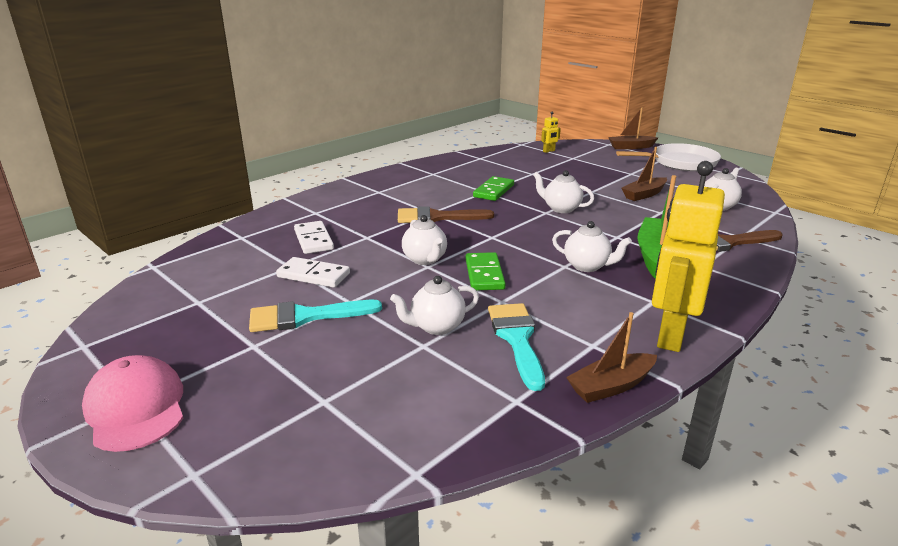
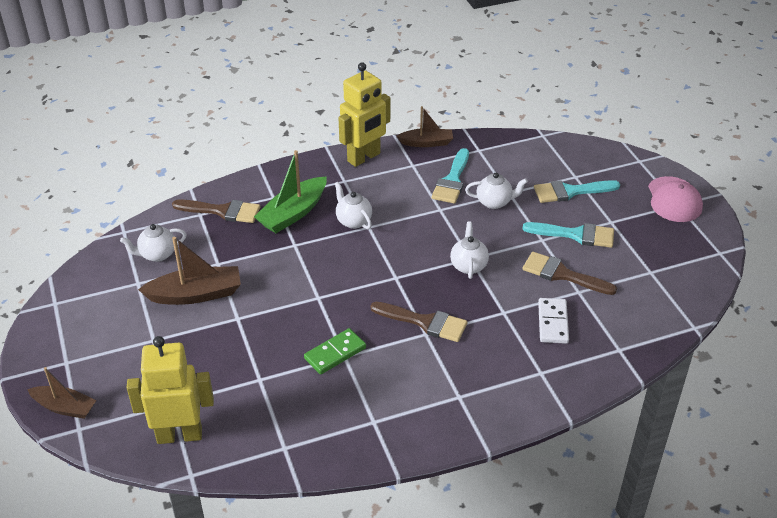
camera: 155 degrees left, 15 degrees up
white domino [276,257,350,288] -> brown brush [523,252,617,295]
green domino [466,252,506,290] -> none
white teapot [533,170,594,213] -> none
yellow robot [541,111,561,153] -> yellow robot [127,336,214,444], size x2.46
white pan [616,143,721,171] -> none
brown boat [621,147,667,201] -> brown boat [138,237,241,305], size x1.52
none -> turquoise brush [534,180,620,203]

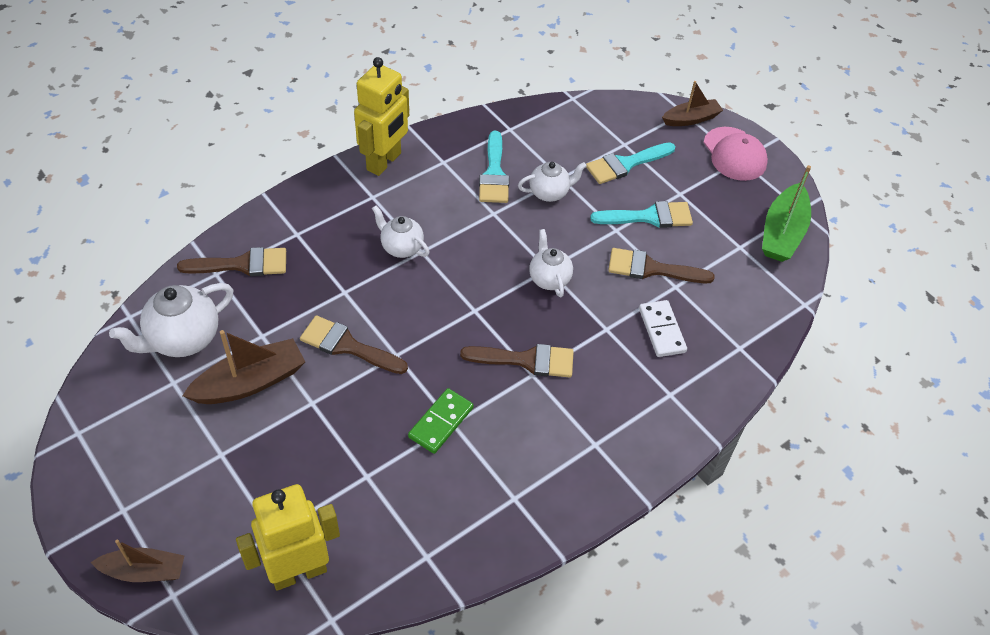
camera: 20 degrees left, 10 degrees up
white teapot [120,224,187,262] -> white teapot [109,283,233,357], size x1.60
green boat [254,150,327,233] -> green boat moved to [762,165,811,262]
brown boat [397,106,453,147] -> brown boat moved to [662,81,723,126]
none -> brown brush [300,315,408,374]

